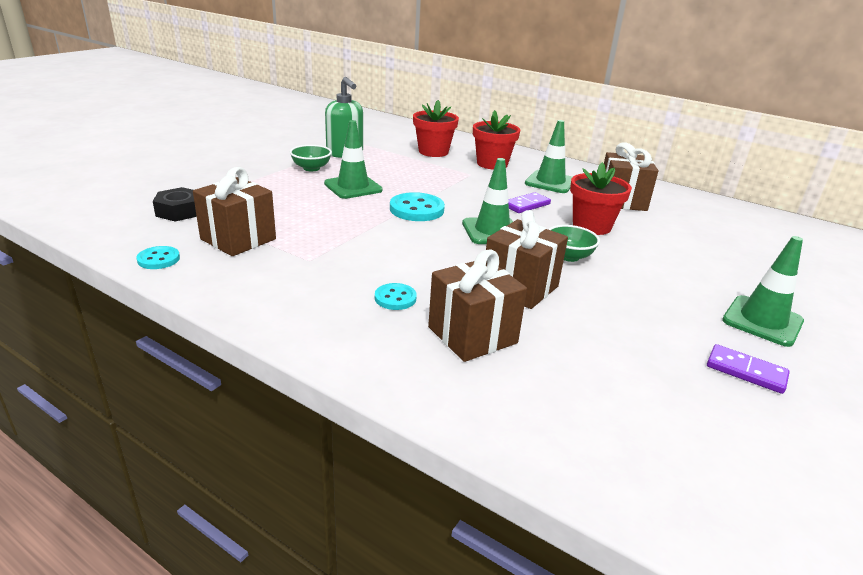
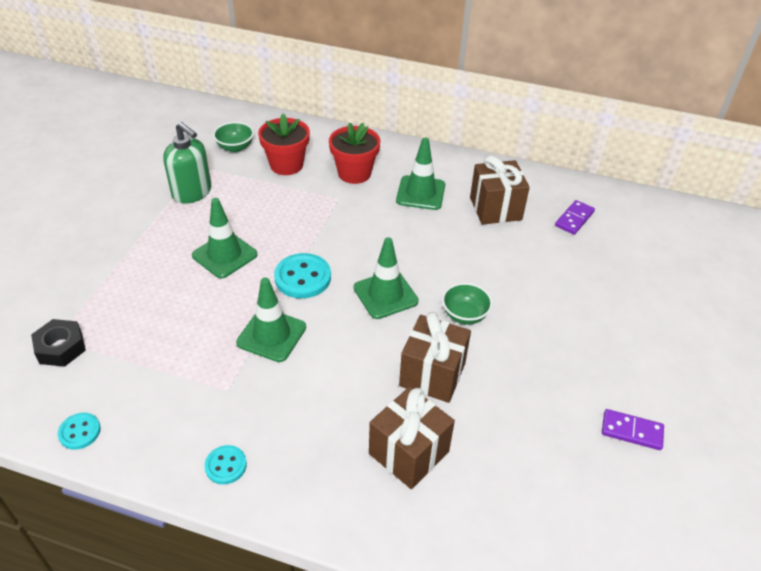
camera: 15 degrees left, 15 degrees up
brown gift [193,167,276,256] -> none
green bowl [290,145,332,171] -> green bowl moved to [213,122,254,152]
turquoise button [375,283,417,310] -> turquoise button moved to [204,445,247,484]
purple domino [508,192,551,213] -> purple domino moved to [555,200,595,235]
red flower pot [570,162,632,235] -> none
green traffic cone [722,236,804,347] -> green traffic cone moved to [236,277,306,362]

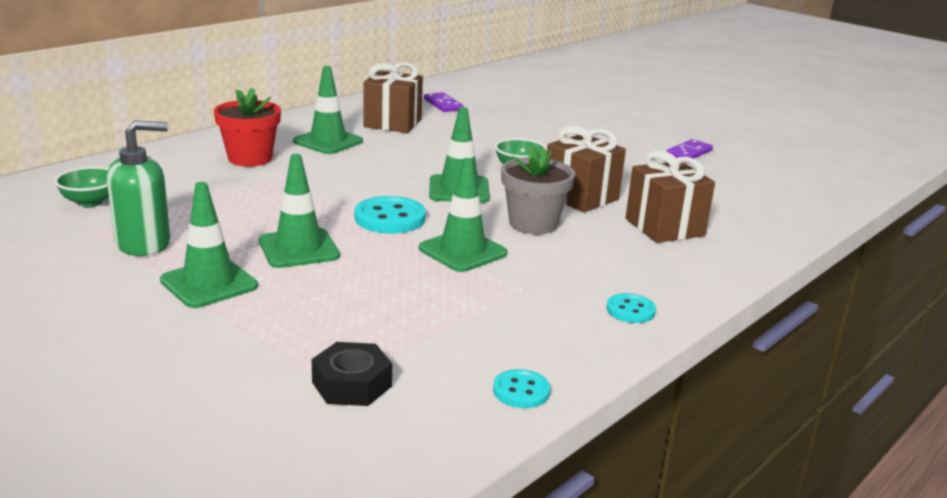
camera: 65 degrees left, 20 degrees down
red flower pot [258,113,310,175] -> none
none -> green traffic cone [160,182,258,308]
none -> grey flower pot [501,144,575,234]

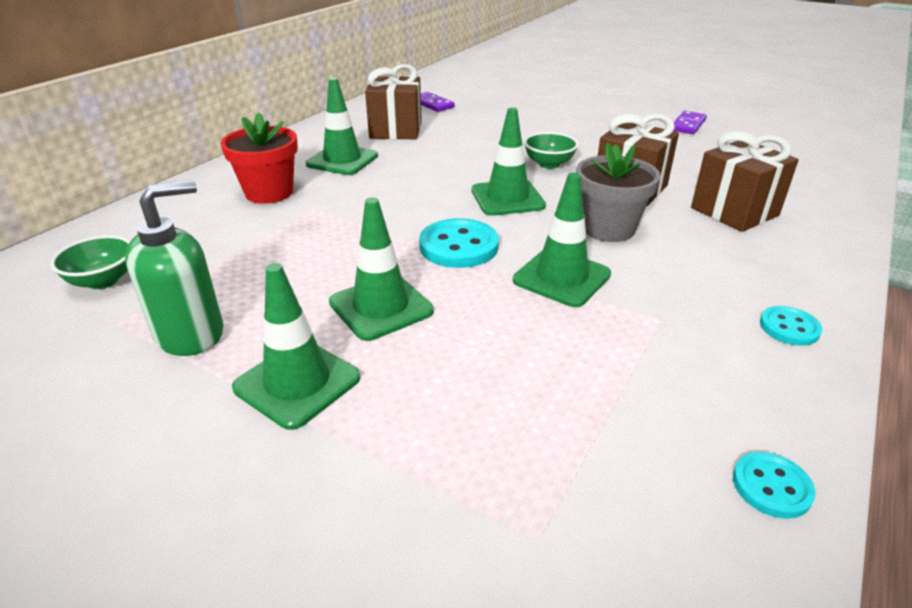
camera: 10 degrees left, 10 degrees up
black nut [312,342,392,406] -> none

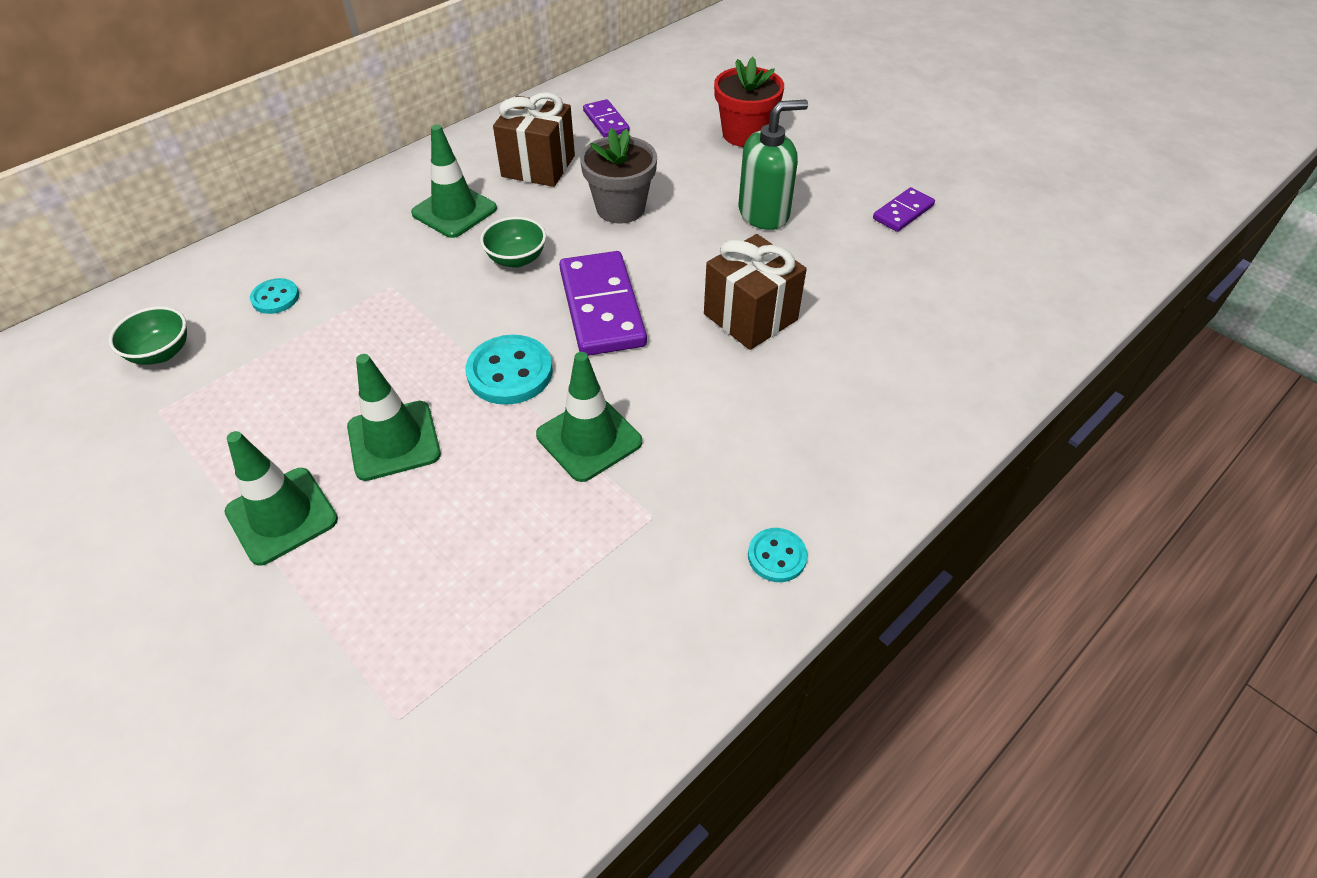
camera: 15 degrees right, 15 degrees up
green soap dispenser [125,180,223,356] -> green soap dispenser moved to [738,100,808,230]
red flower pot [220,112,298,204] -> red flower pot moved to [714,57,784,147]
green traffic cone [471,108,546,216] -> purple domino [559,251,647,356]
green bowl [524,132,578,169] -> green bowl moved to [480,217,546,268]
grey flower pot [576,142,661,242] -> grey flower pot moved to [580,128,657,224]
brown gift [691,131,799,232] -> none
turquoise button [733,452,816,519] -> turquoise button moved to [250,278,299,314]

